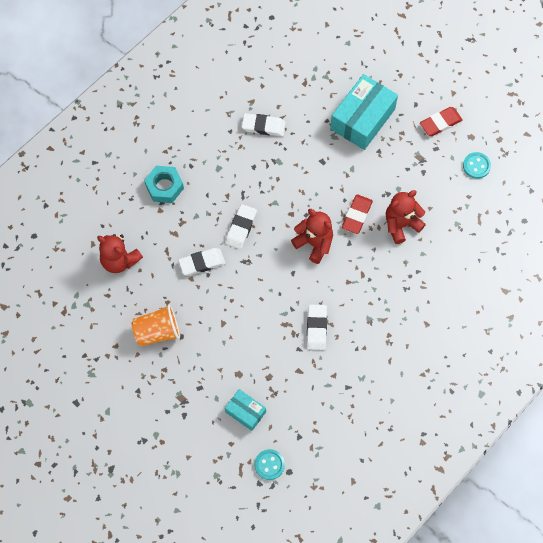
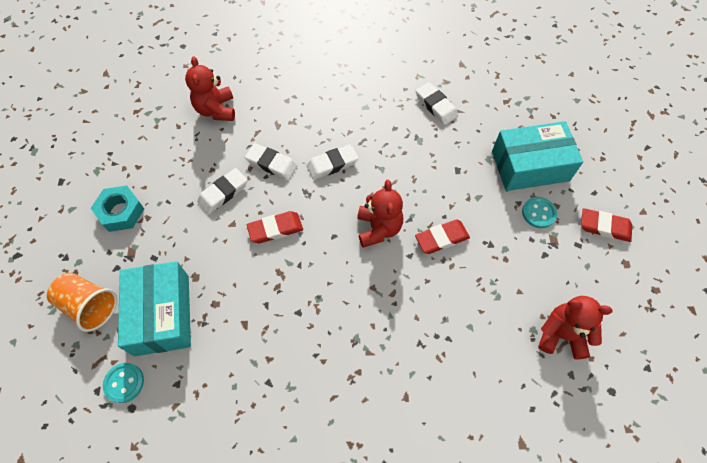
camera: 45 degrees right, 5 degrees down
orange cup [131,304,180,346] -> orange cup moved to [47,273,117,332]
turquoise nut [144,166,184,203] -> turquoise nut moved to [91,186,144,232]
turquoise box [225,389,266,431] -> turquoise box [118,261,191,356], size x1.86
white eraser [307,304,327,350] -> white eraser moved to [197,168,248,214]
red teddy bear [386,190,426,244] -> red teddy bear moved to [538,296,613,359]
turquoise button [463,152,491,179] -> turquoise button moved to [522,197,557,228]
none -> red eraser [247,211,303,243]

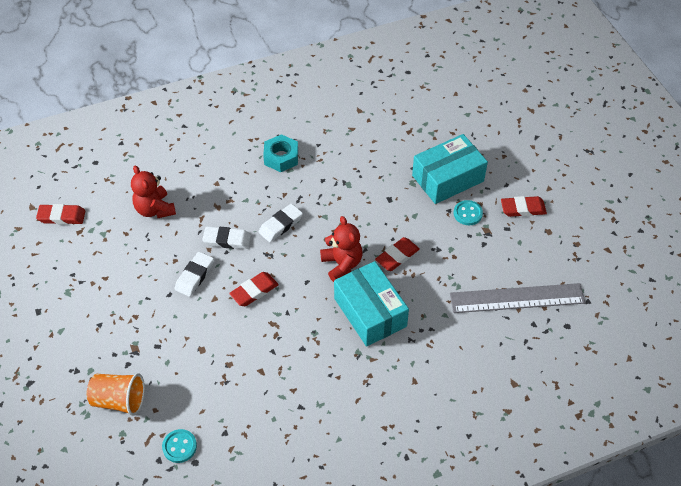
camera: 20 degrees left, 10 degrees down
turquoise nut [91,186,144,232] -> turquoise nut moved to [263,134,298,172]
turquoise box [118,261,191,356] -> turquoise box moved to [334,261,409,347]
white eraser [416,82,458,125] -> none
red teddy bear [538,296,613,359] -> grey ruler [450,283,586,313]
none -> red eraser [36,204,85,225]

